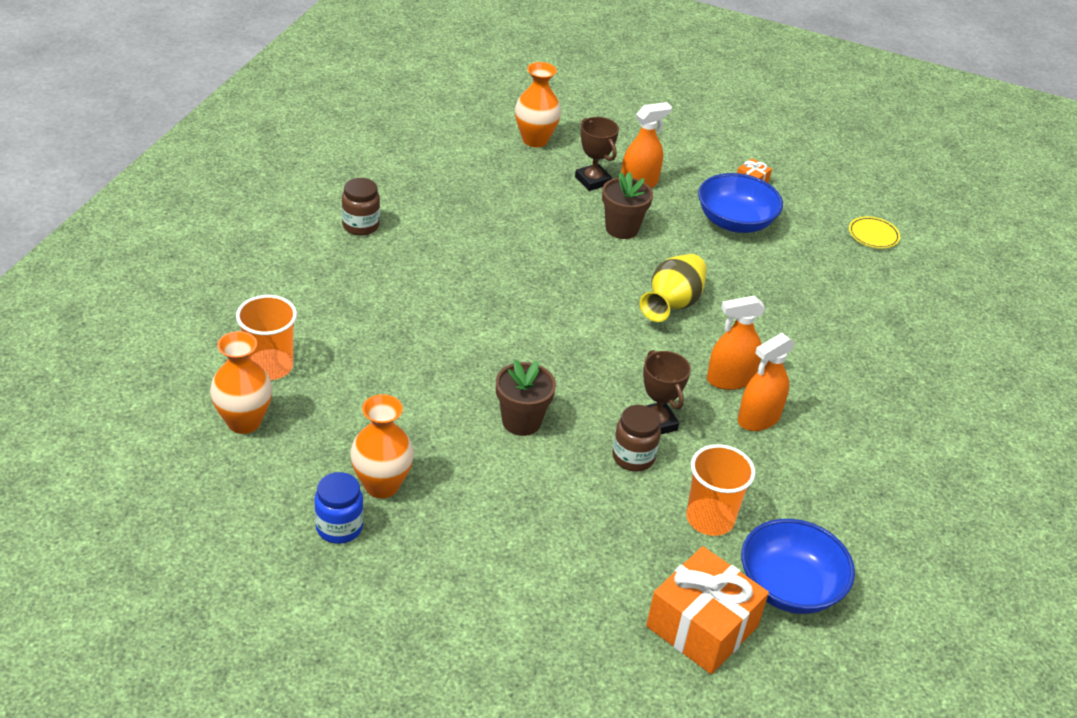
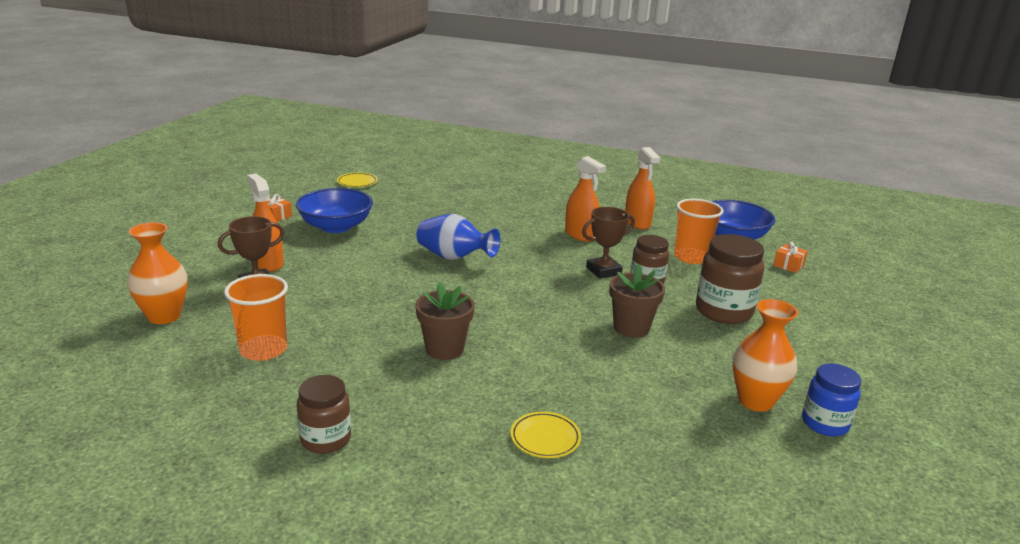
camera: 90 degrees left, 15 degrees down
orange vase [210,331,272,434] -> none
orange cup [236,295,297,380] -> orange cup moved to [224,274,288,361]
brown flower pot [602,172,653,239] -> brown flower pot moved to [415,282,475,360]
yellow vase [640,254,707,322] -> blue vase [417,214,500,260]
orange gift [646,546,769,674] -> orange gift [773,242,808,273], size x0.43
orange spray bottle [707,295,765,390] -> orange spray bottle moved to [625,147,660,230]
none -> yellow plate [510,412,581,458]
none -> brown jar [696,234,764,324]

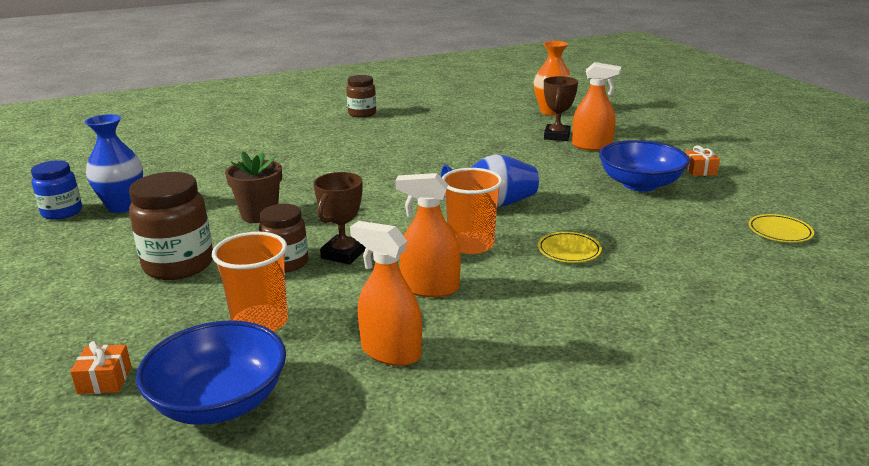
camera: 140 degrees right, 0 degrees up
orange cup [224,274,288,361] -> orange cup moved to [442,168,503,254]
brown flower pot [415,282,475,360] -> none
yellow plate [510,412,581,458] -> yellow plate moved to [538,232,602,263]
orange vase [732,299,798,412] -> blue vase [85,114,143,213]

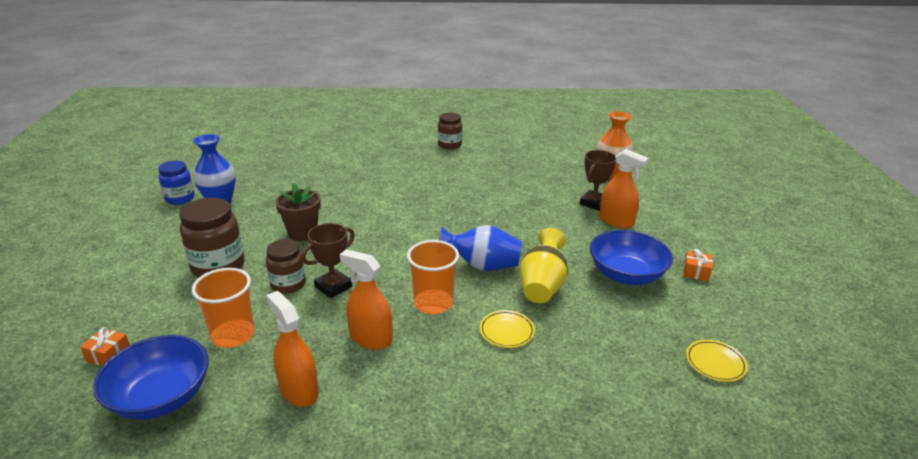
camera: 20 degrees right, 5 degrees up
none -> yellow vase [520,228,568,303]

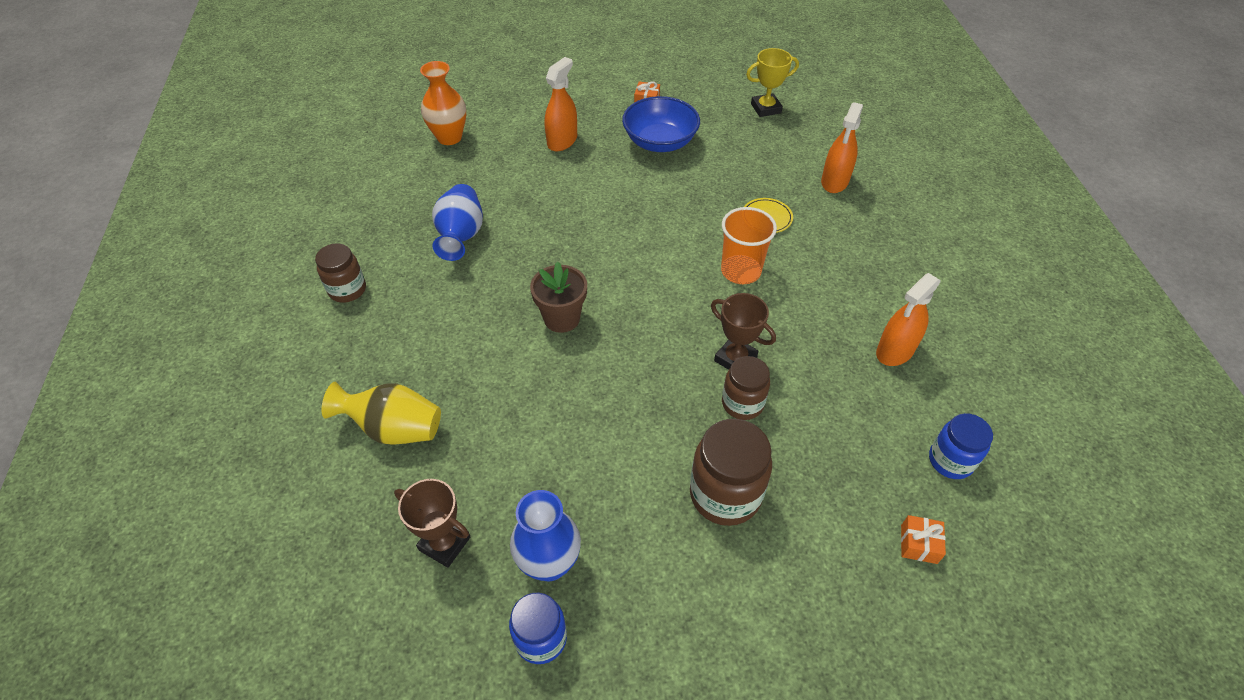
camera: 95 degrees left, 20 degrees up
blue bowl [93,335,209,420] -> blue jar [929,413,993,479]
orange cup [192,268,255,348] -> none
brown flower pot [275,183,321,241] -> brown flower pot moved to [530,262,587,333]
orange spray bottle [340,249,393,350] -> orange spray bottle moved to [821,102,863,193]
blue vase [439,225,522,271] -> blue vase moved to [432,184,483,261]
yellow vase [520,228,568,303] -> yellow vase moved to [322,382,441,445]
brown trophy [580,150,616,211] -> brown trophy moved to [394,479,470,568]
yellow plate [686,340,748,382] -> yellow trophy [746,48,799,117]

